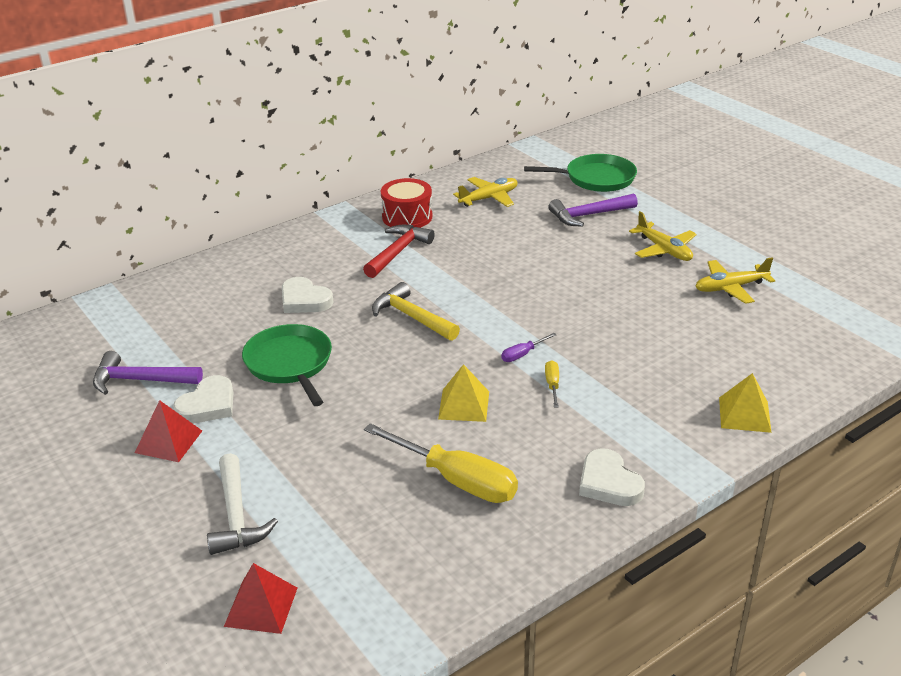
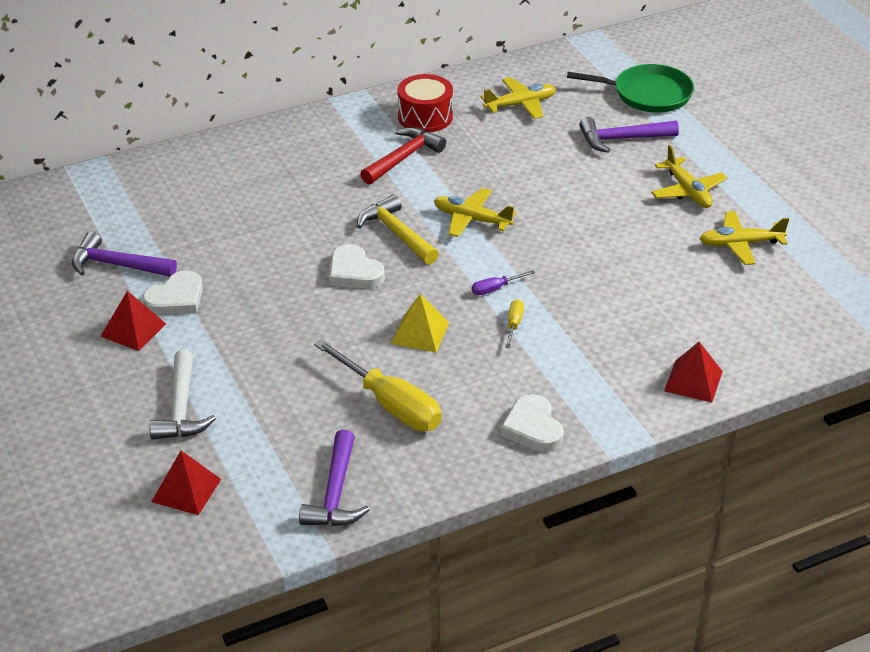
camera: 10 degrees right, 5 degrees up
green pan [242,324,332,406] -> none
white heart [282,277,333,313] -> white heart moved to [329,244,385,289]
yellow pyramid [719,373,772,433] -> red pyramid [664,342,723,403]
none -> purple hammer [299,430,370,526]
none -> yellow plane [434,188,517,237]

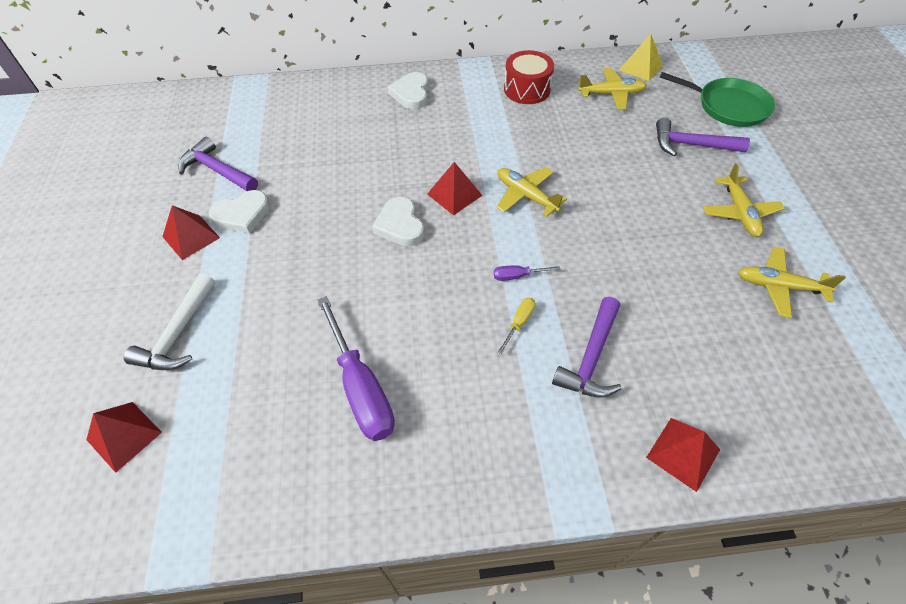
camera: 20 degrees right, 15 degrees up
purple hammer [299,430,370,526] -> purple hammer moved to [552,297,621,398]
yellow screwdriver [314,339,442,431] -> purple screwdriver [317,296,395,441]
yellow hammer [357,194,439,265] -> red pyramid [427,162,483,215]
red hammer [361,127,446,184] -> none
yellow pyramid [391,294,449,353] -> yellow pyramid moved to [619,34,663,81]
white heart [501,394,564,452] -> white heart moved to [388,72,428,110]

